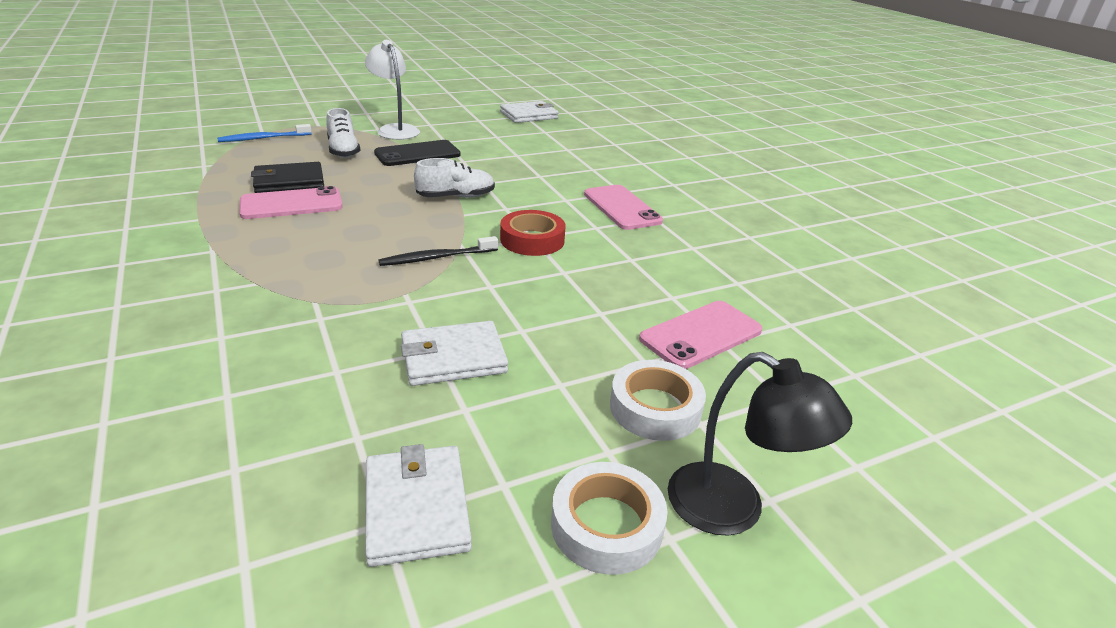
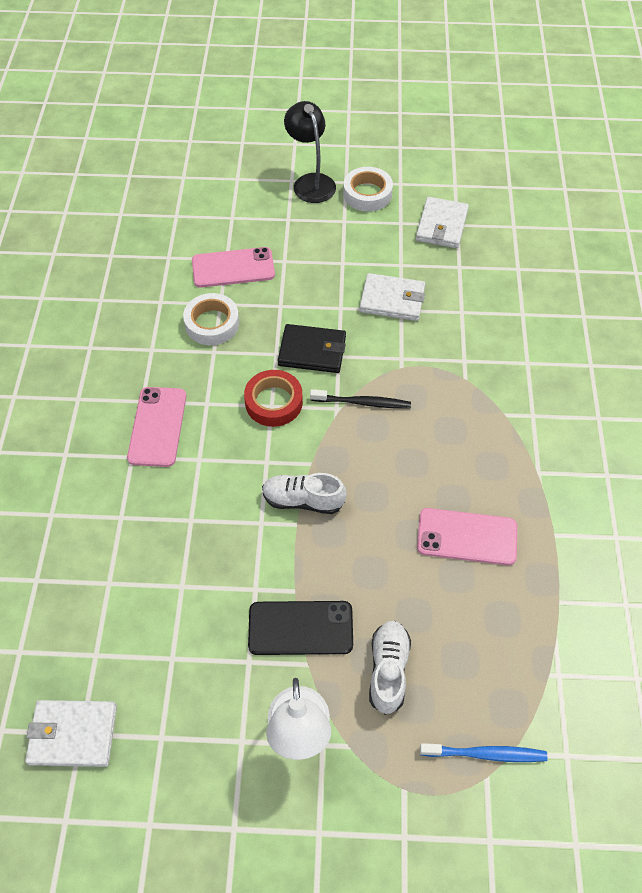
camera: 150 degrees left, 25 degrees up
black wallet [251,162,324,193] -> black wallet moved to [278,324,346,373]
white tape [610,360,706,441] -> white tape moved to [183,293,239,345]

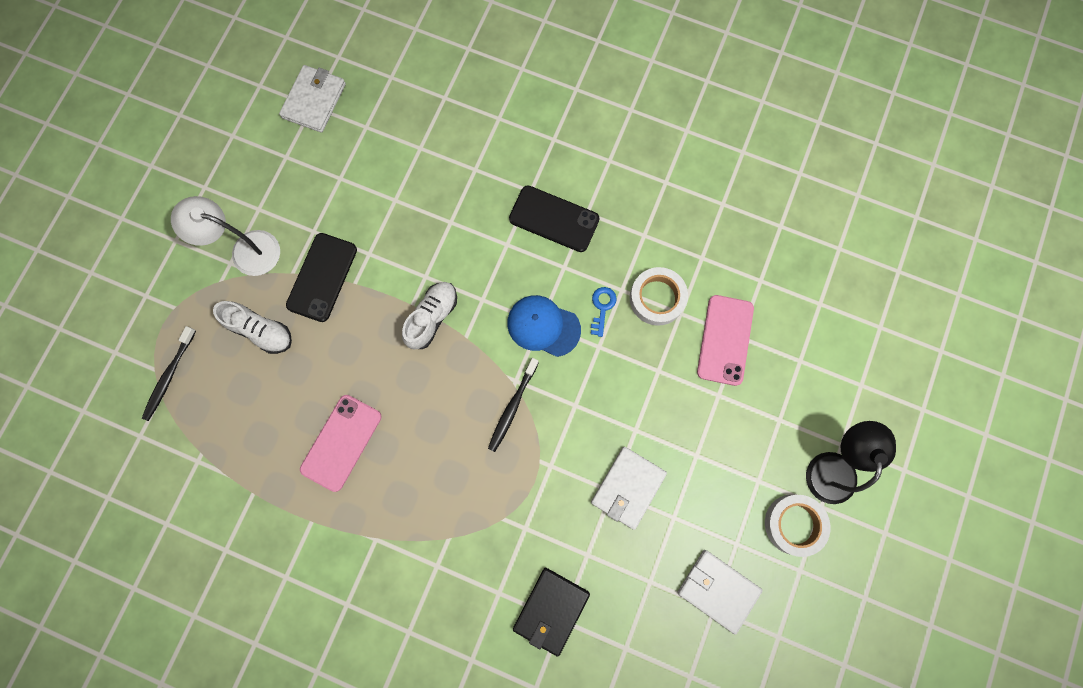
camera: 110 degrees right, 20 degrees up
pink phone [127,387,186,467] -> black phone [509,186,600,252]
red tape [244,370,303,427] -> blue cap [507,295,581,357]
black wallet [278,324,346,373] -> black wallet moved to [513,568,590,657]
black lamp [284,101,336,203] -> black lamp turned 75 degrees counterclockwise [806,421,896,504]
blue toothbrush [420,743,548,762] -> black toothbrush [142,326,196,421]
none -> blue key [591,287,617,337]

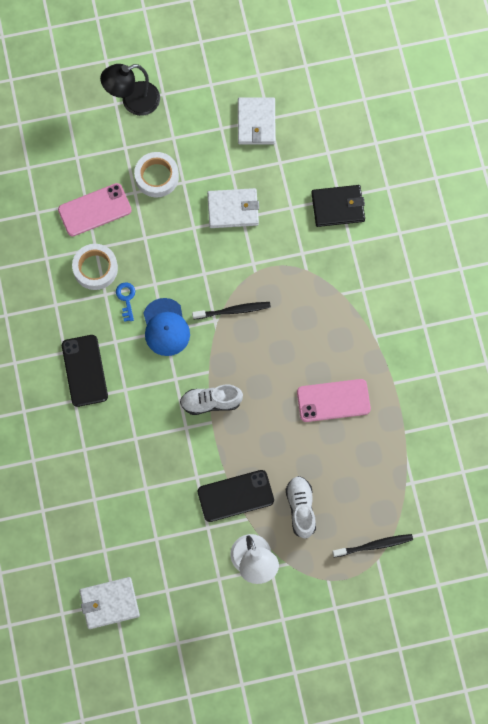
camera: 125 degrees left, 5 degrees down
blue key [591,287,617,337] -> blue key turned 105 degrees clockwise [116,283,135,322]
white tape [765,494,831,557] -> white tape moved to [134,152,179,197]

